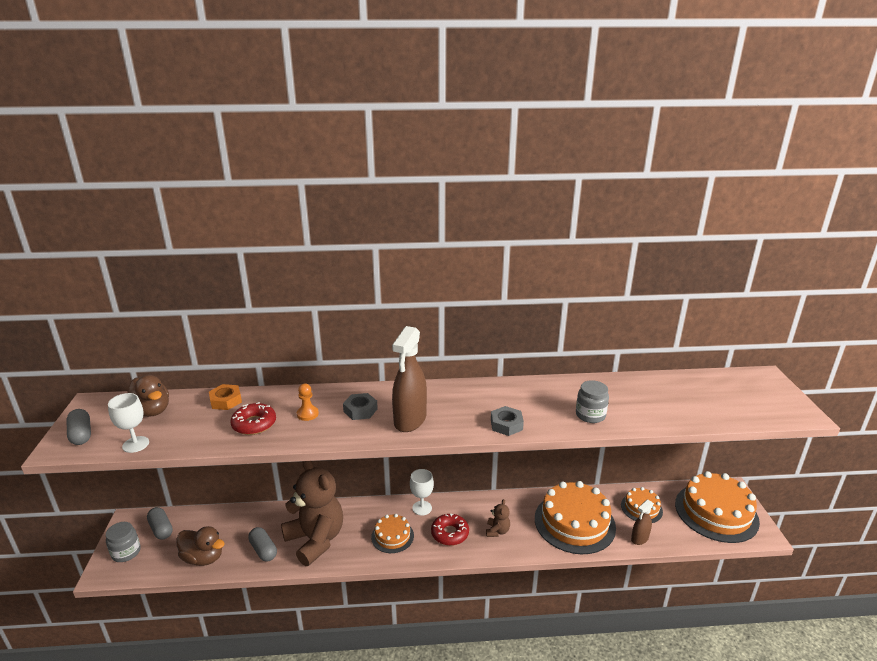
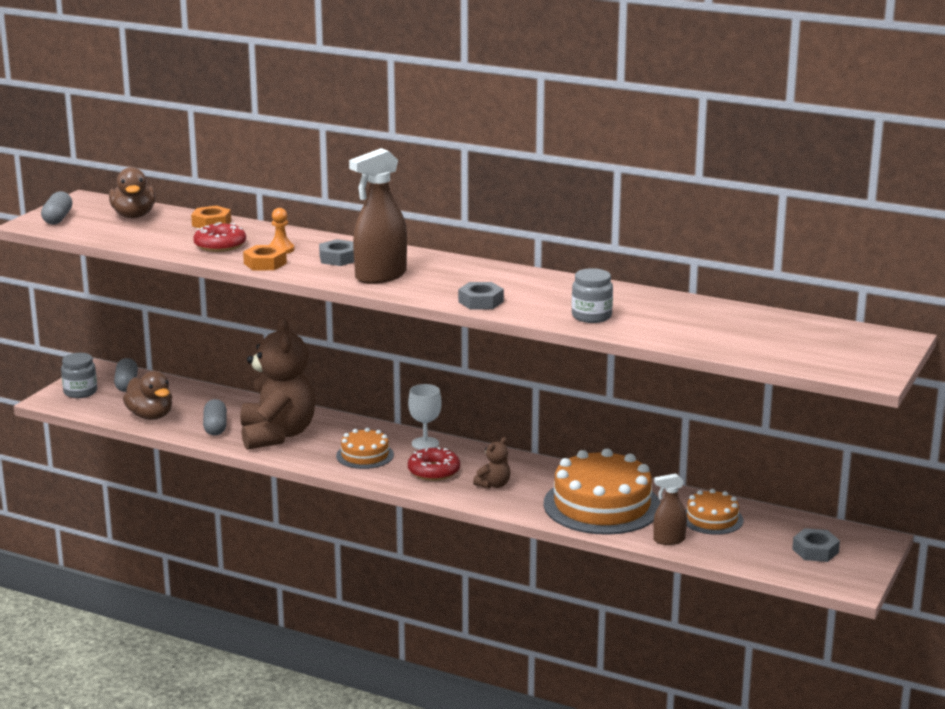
camera: 30 degrees right, 5 degrees down
white goblet [108,393,149,453] -> none
orange cake [675,471,760,543] -> grey nut [792,528,840,562]
none -> orange nut [243,245,287,270]

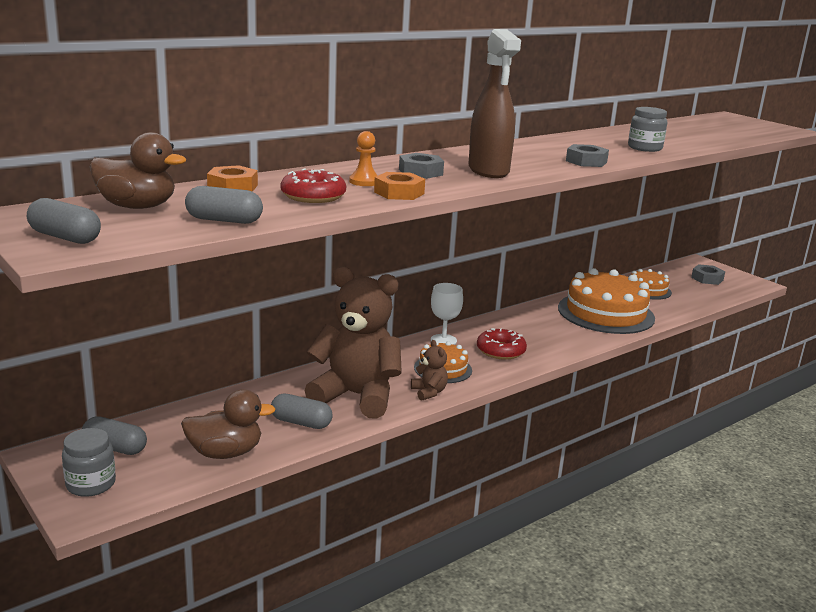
camera: 65 degrees left, 0 degrees up
brown teddy bear [473,437,510,489] -> brown teddy bear moved to [411,340,448,401]
brown spray bottle [653,473,687,545] -> none
none -> grey capsule [185,186,263,224]

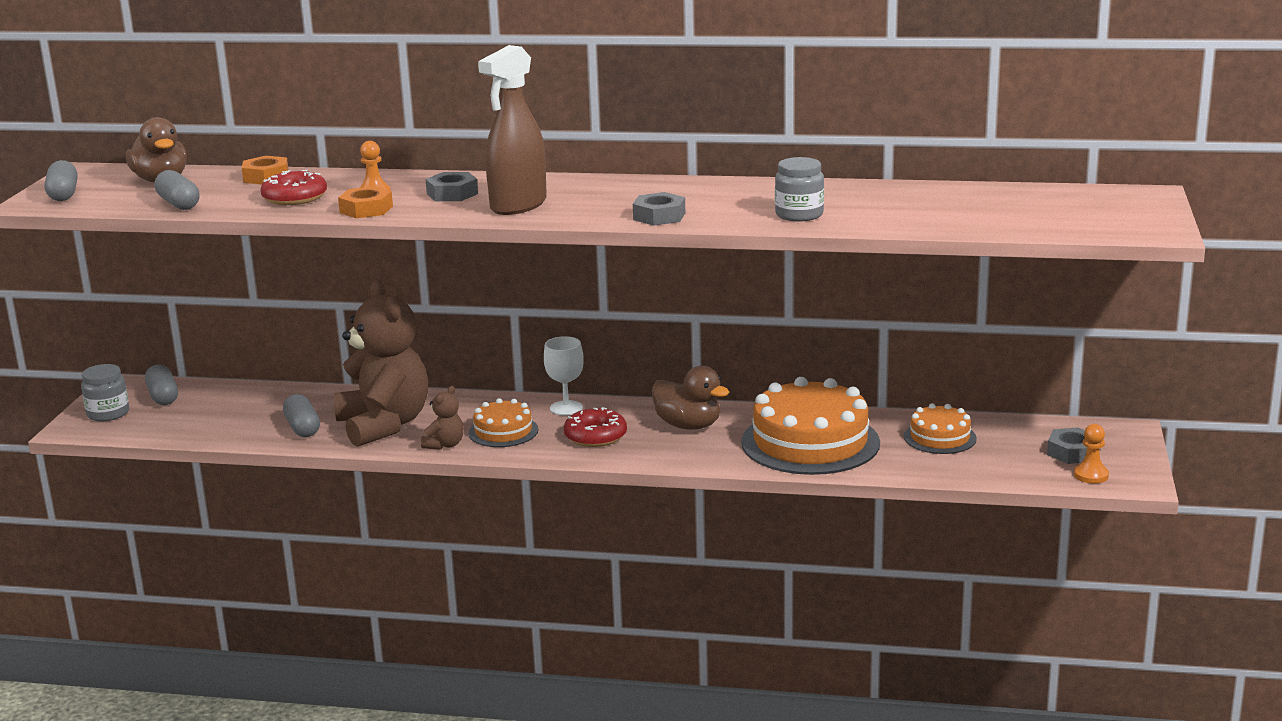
camera: 50 degrees right, 0 degrees up
brown duck [181,389,276,459] -> brown duck moved to [652,366,729,430]
none -> orange pawn [1074,424,1109,484]

